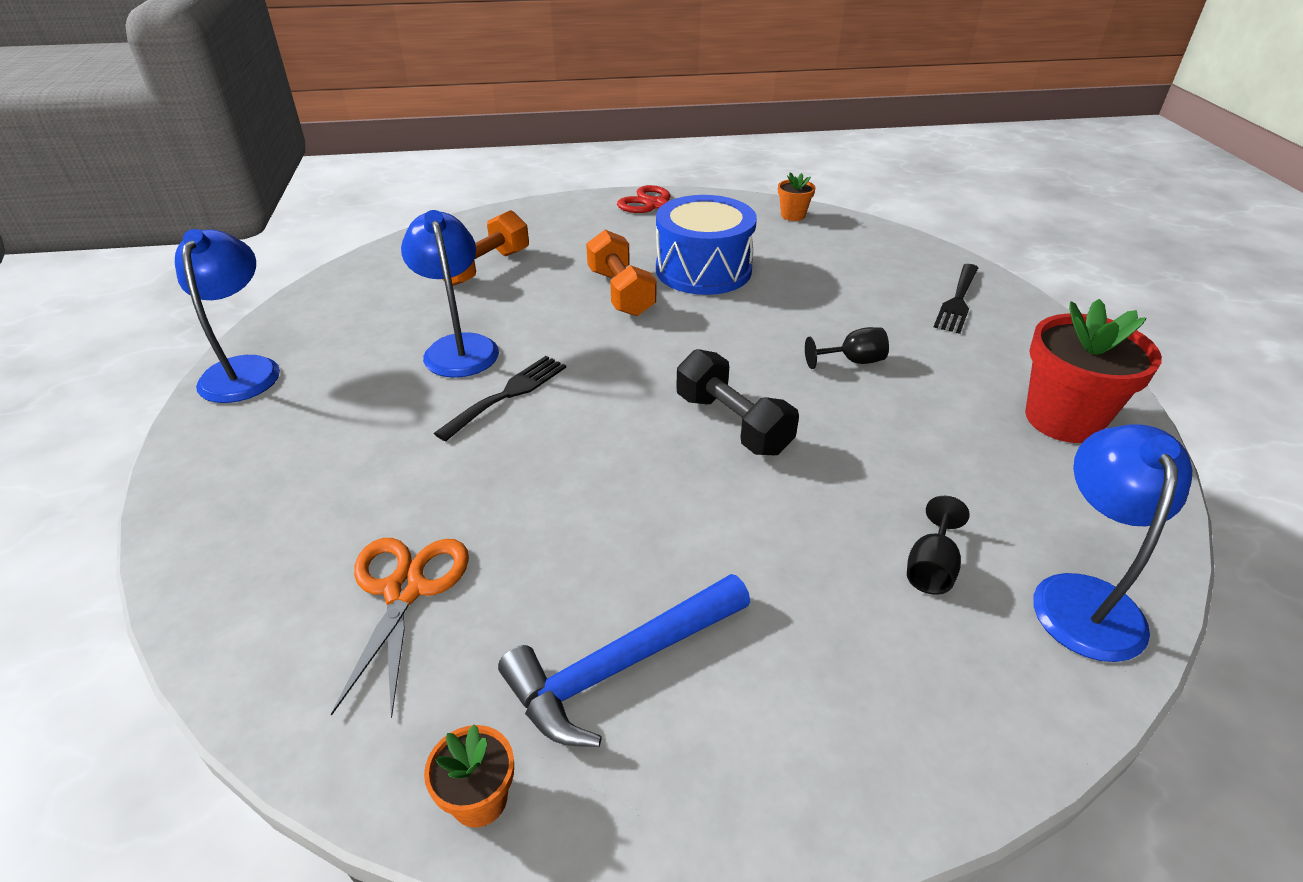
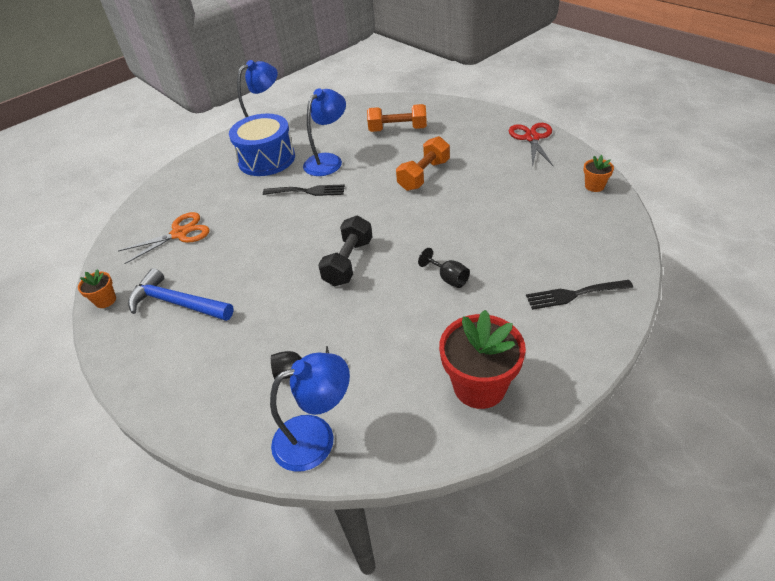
camera: 60 degrees right, 5 degrees up
blue drum [656,195,757,295] -> blue drum moved to [229,114,295,176]

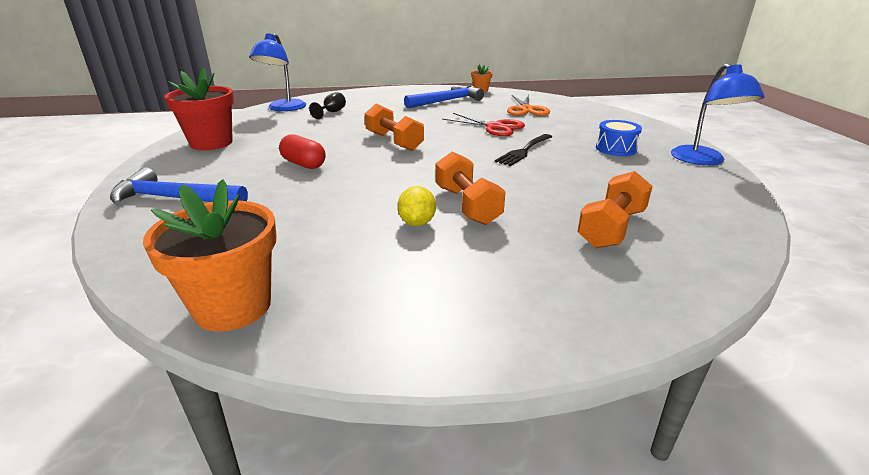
camera: 120 degrees right, 15 degrees down
blue drum [229,114,295,176] -> blue drum [596,120,642,156], size x0.56
blue lamp [303,88,346,176] -> none
black dumbbell [318,216,373,286] -> orange dumbbell [365,104,424,151]
black goblet [418,248,470,288] -> red capsule [279,134,326,169]
red scissors [509,123,553,167] -> red scissors moved to [442,113,525,136]
black fork [526,280,633,310] -> blue hammer [110,167,248,205]
orange flower pot [583,155,614,192] -> orange flower pot [143,179,277,331], size x2.06
none -> yellow lemon [397,186,436,226]

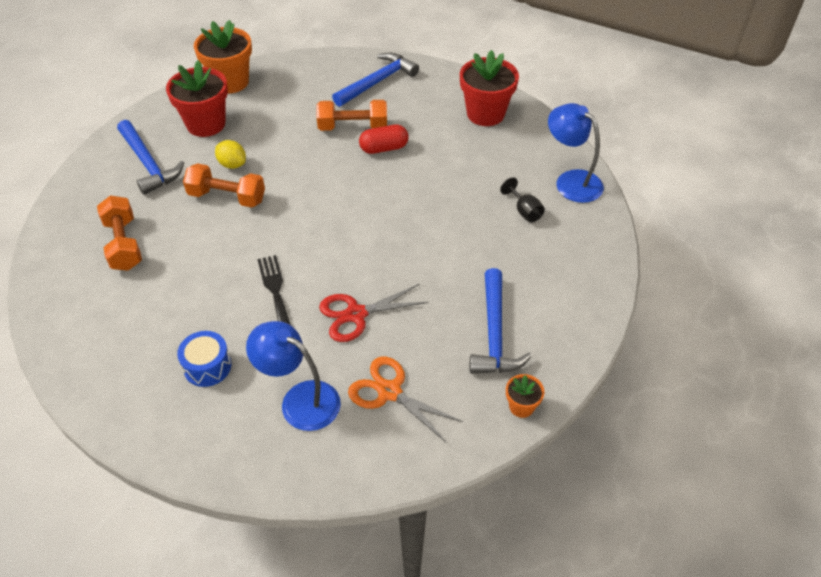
camera: 125 degrees right, 20 degrees up
orange dumbbell [365,104,424,151] -> orange dumbbell moved to [316,100,387,131]
blue lamp [671,63,765,165] -> blue lamp moved to [246,321,341,431]
none -> blue hammer [117,120,184,195]
none -> red flower pot [166,60,228,137]

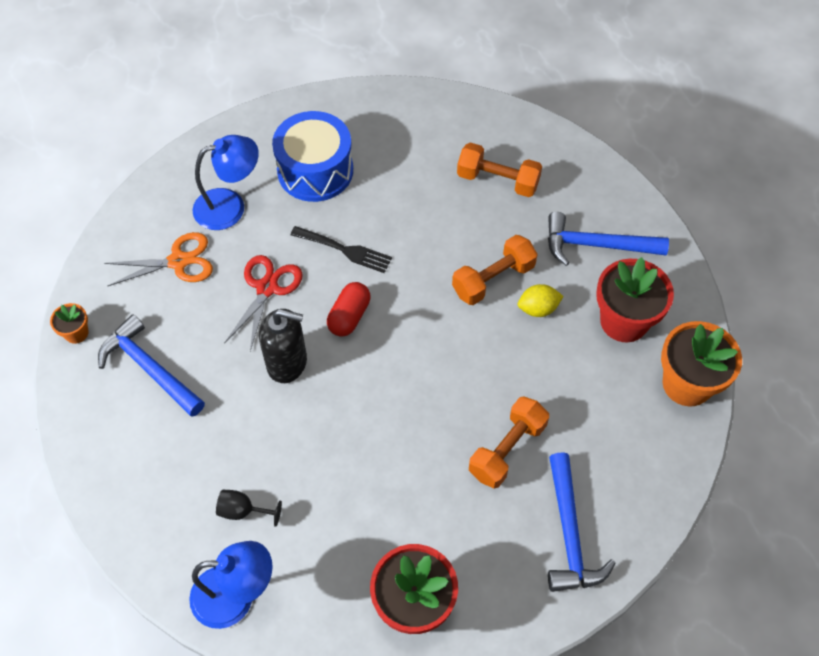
camera: 130 degrees right, 10 degrees up
blue drum [177,331,231,387] -> blue drum [272,111,353,202], size x1.80
red capsule [359,124,409,154] -> red capsule moved to [327,282,370,337]
none -> black soap dispenser [259,309,307,383]

